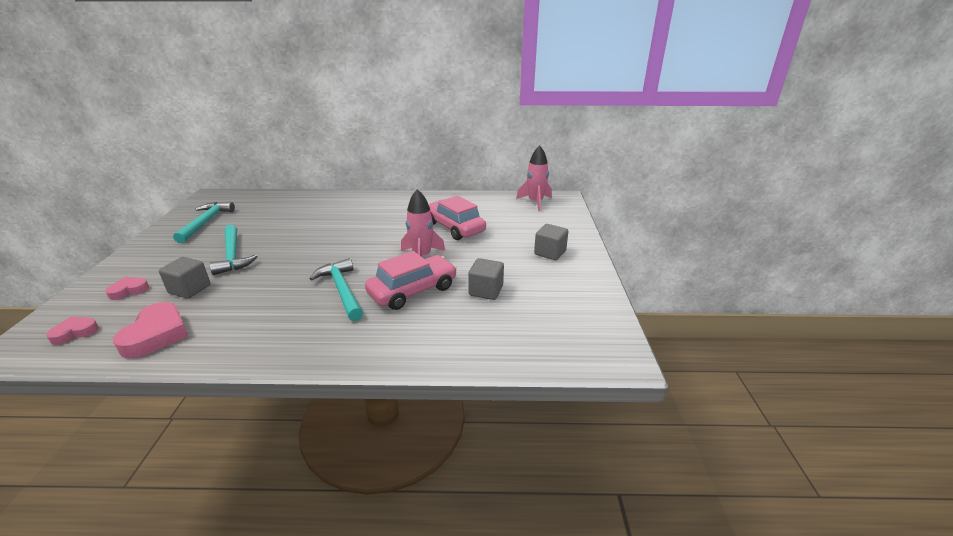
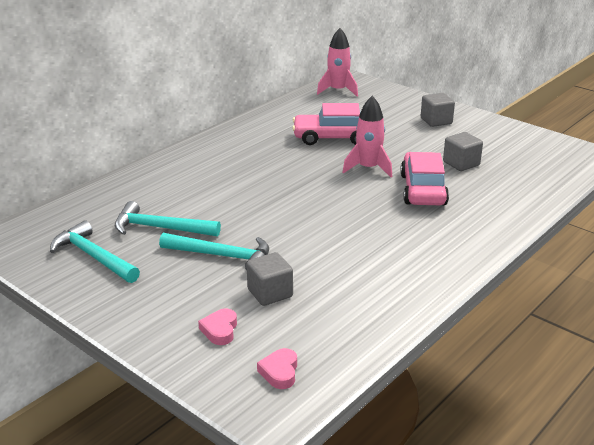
camera: 50 degrees left, 0 degrees up
pink heart [113,302,189,359] -> none
turquoise hammer [309,258,363,321] -> turquoise hammer moved to [115,201,221,237]

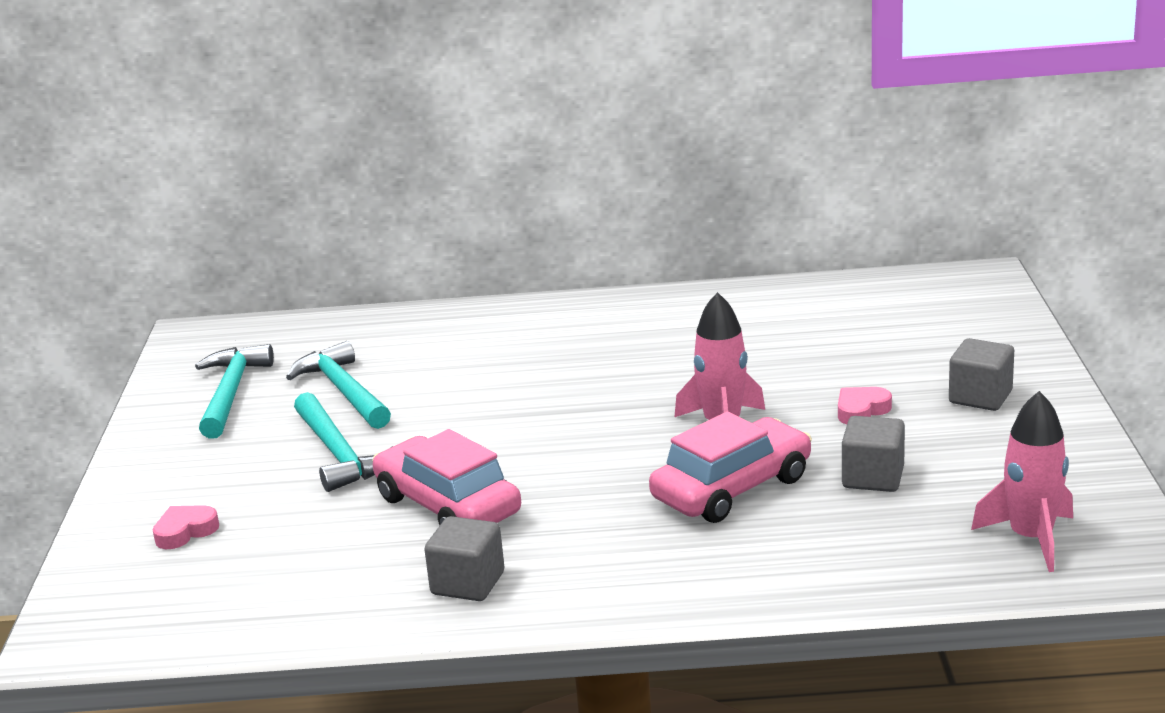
camera: 50 degrees right, 5 degrees down
grey cube [247,252,293,306] -> grey cube moved to [424,516,504,601]
pink heart [257,348,297,389] -> pink heart moved to [838,387,892,424]
pink car [292,103,361,145] -> pink car moved to [372,429,521,525]
pink rocket [317,28,358,96] -> pink rocket moved to [971,391,1073,572]

